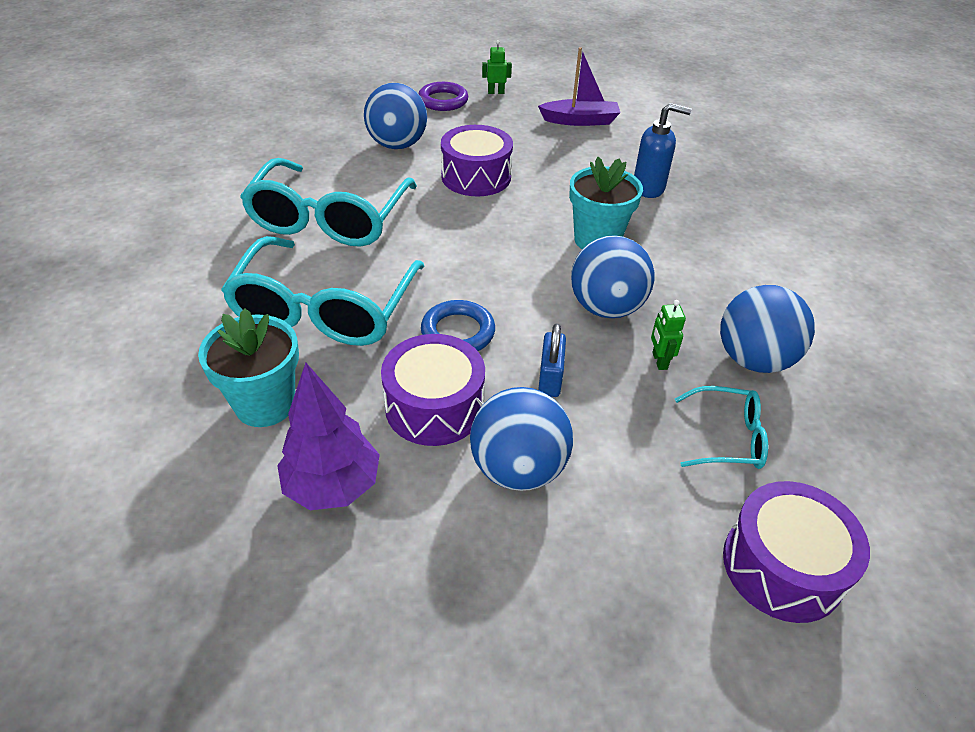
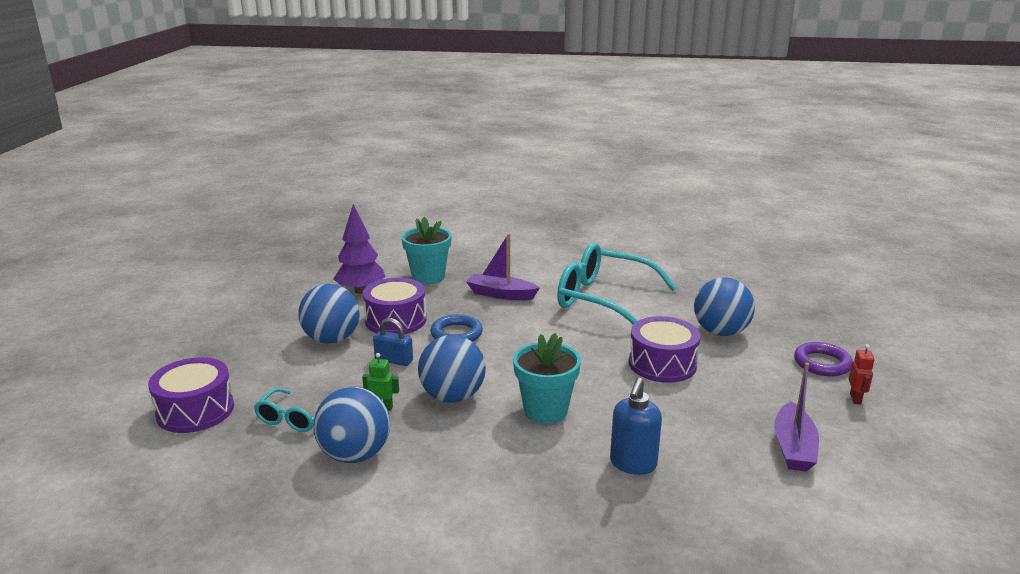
camera: 105 degrees right, 20 degrees down
turquoise glasses [221,236,424,346] -> purple boat [466,234,540,300]
green robot [482,40,512,94] -> red robot [849,344,875,404]

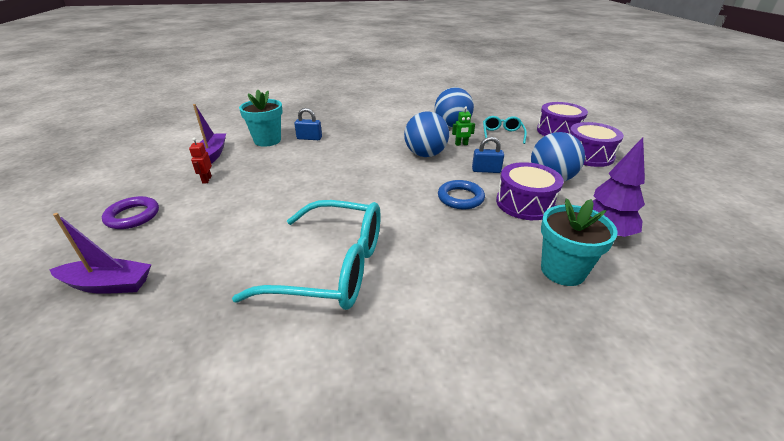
camera: 165 degrees right, 10 degrees up
purple boat [466,234,540,300] -> purple boat moved to [49,213,152,294]
turquoise flower pot [513,333,581,424] -> turquoise flower pot moved to [239,89,283,147]
blue soap dispenser [610,378,662,475] -> blue padlock [294,108,322,140]
purple drum [629,316,701,383] -> purple drum moved to [569,122,624,167]
blue ball [694,277,755,336] -> none
red robot [849,344,875,404] -> red robot moved to [189,138,212,183]

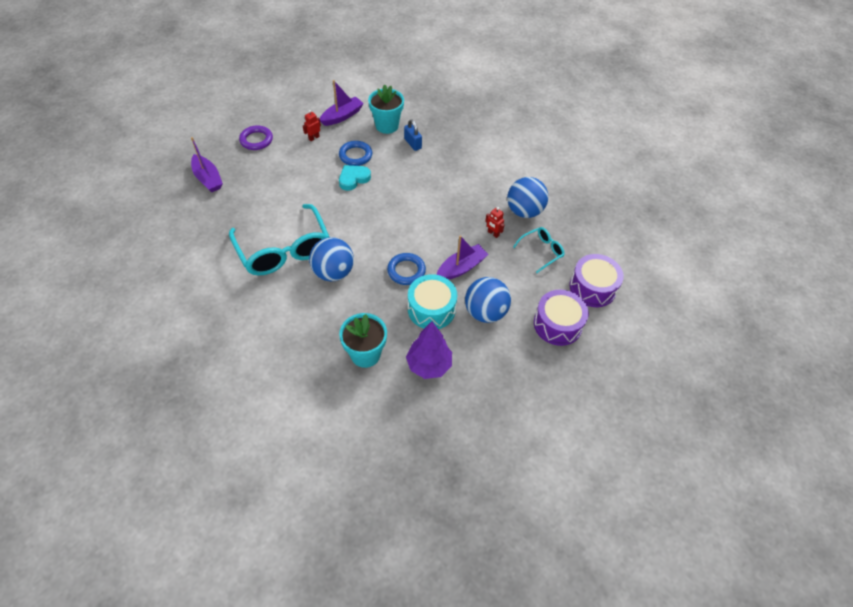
camera: 50 degrees right, 20 degrees up
blue ball [404,111,449,157] -> blue ball moved to [309,237,354,281]
green robot [452,106,475,146] -> red robot [485,207,504,238]
blue padlock [472,137,504,173] -> purple boat [437,236,489,280]
purple drum [496,162,564,220] -> turquoise drum [408,274,457,329]
none -> blue ring [339,141,372,166]
none -> turquoise heart [339,165,371,191]

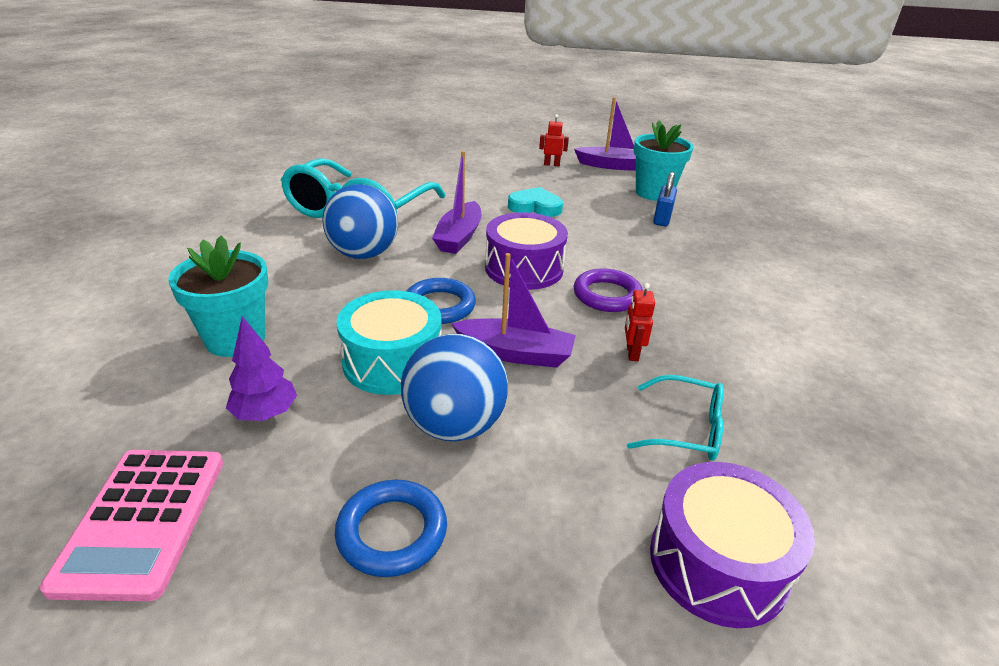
camera: 50 degrees right, 20 degrees down
purple boat [191,137,223,192] -> purple boat moved to [432,151,482,254]
purple ring [239,125,273,150] -> purple ring moved to [574,268,643,312]
blue ring [339,141,372,166] -> blue ring moved to [335,480,447,577]
purple tree [406,321,452,379] -> purple tree [226,316,297,421], size x0.67
blue ball [507,177,548,218] -> none
purple drum [534,290,589,346] -> purple drum moved to [485,212,568,290]
none -> pink calculator [40,450,223,601]

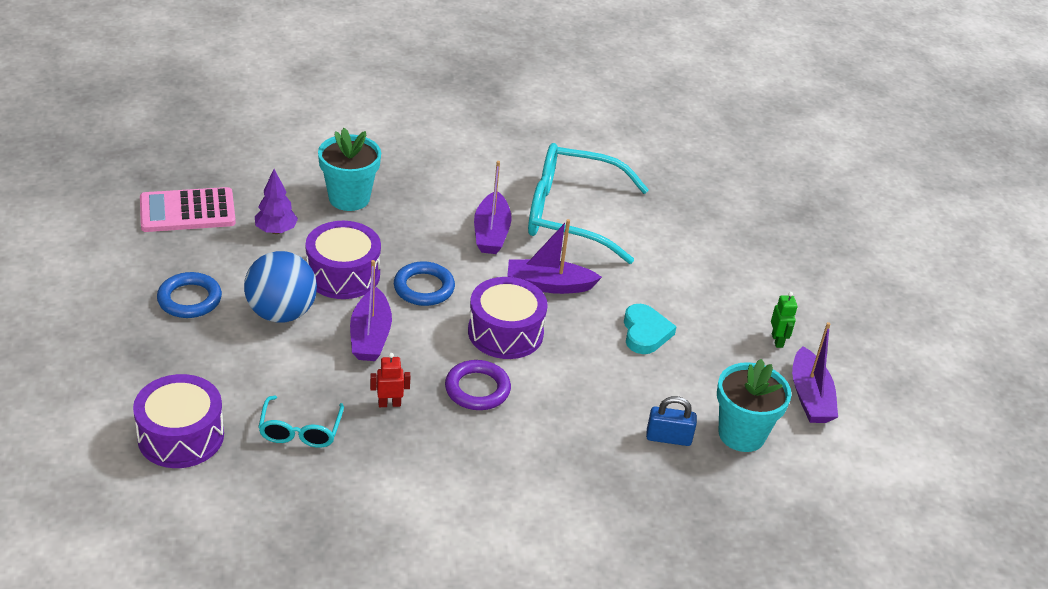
camera: 75 degrees right, 5 degrees up
blue ball [322,184,398,259] -> purple boat [474,161,512,254]
turquoise drum [337,290,442,395] -> purple drum [305,221,381,299]
red robot [539,114,569,166] -> green robot [771,292,797,348]

